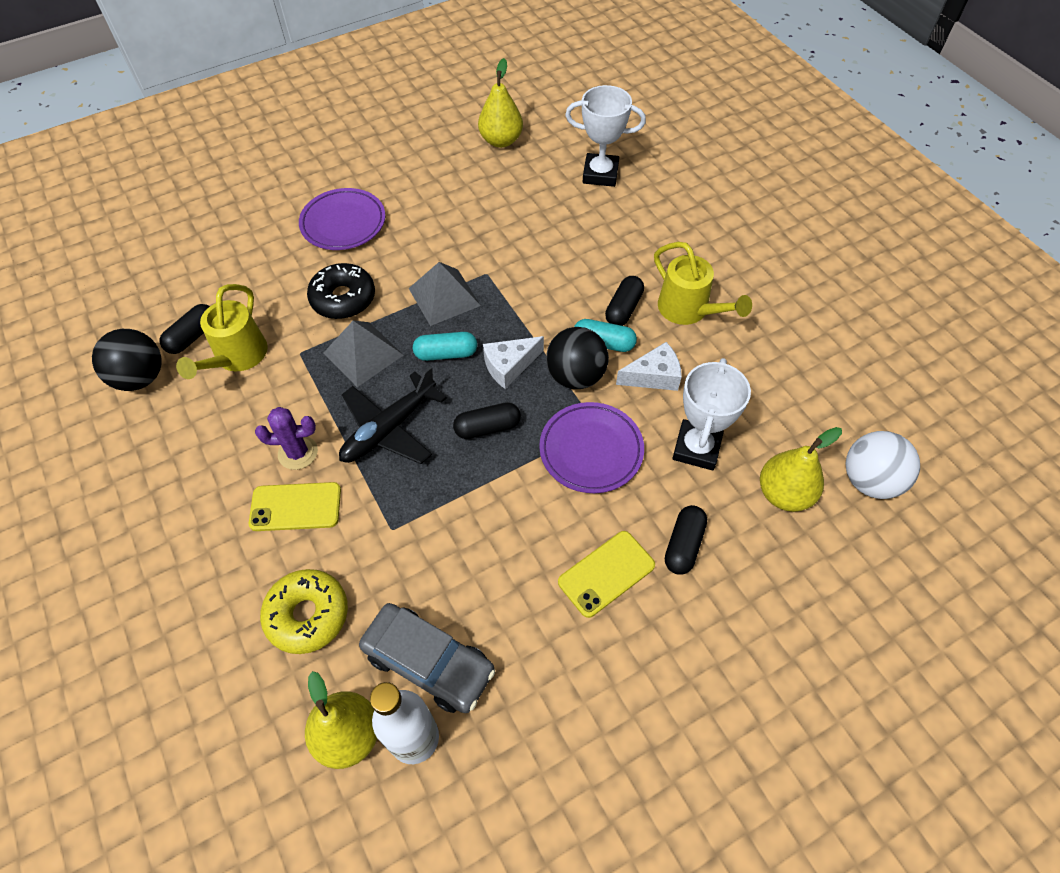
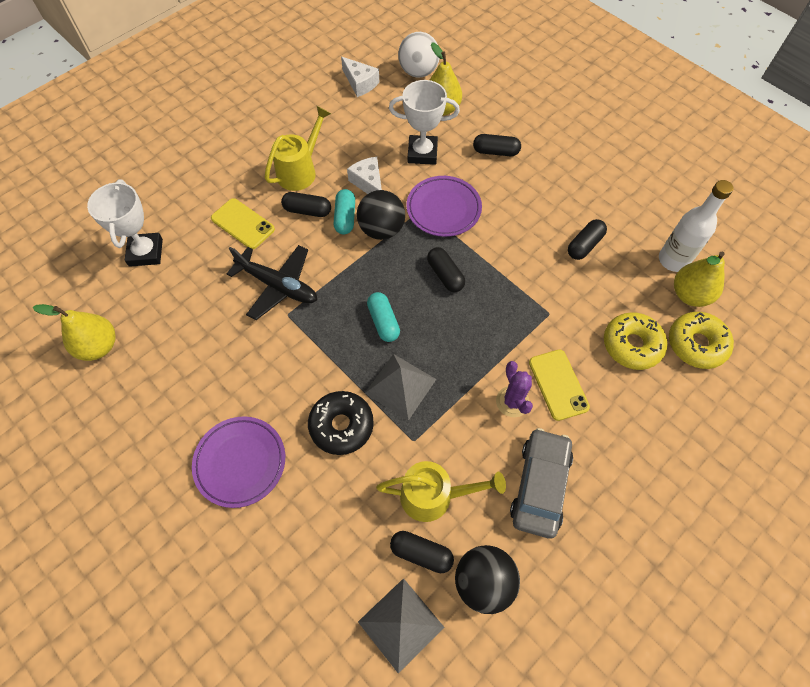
camera: 105 degrees left, 5 degrees up
black plane [339,366,447,464] -> black plane moved to [227,245,317,320]
grey car [359,603,495,713] -> grey car moved to [510,428,573,539]
grey pyramid [409,262,481,326] -> grey pyramid moved to [358,578,444,674]
white cheese [483,336,544,389] -> white cheese moved to [341,57,379,97]
yellow phone [558,531,655,618] -> yellow phone moved to [211,198,275,249]
none -> black capsule [568,219,607,260]
none -> yellow donut [669,312,734,369]

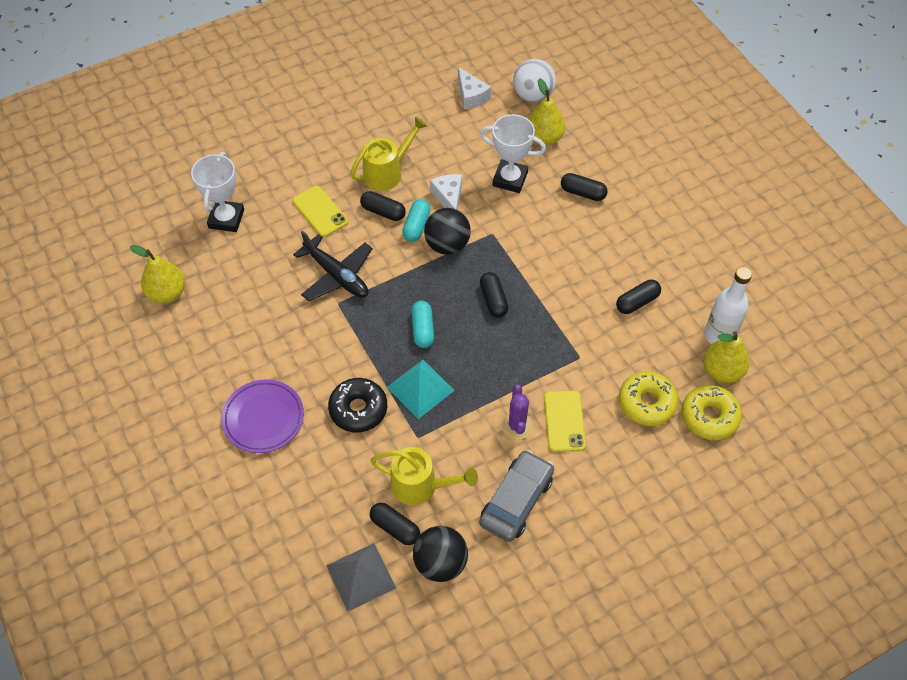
camera: 15 degrees right, 5 degrees down
grey pyramid [365,354,436,421] -> turquoise pyramid [387,360,455,419]
purple plate [406,176,482,237] -> none

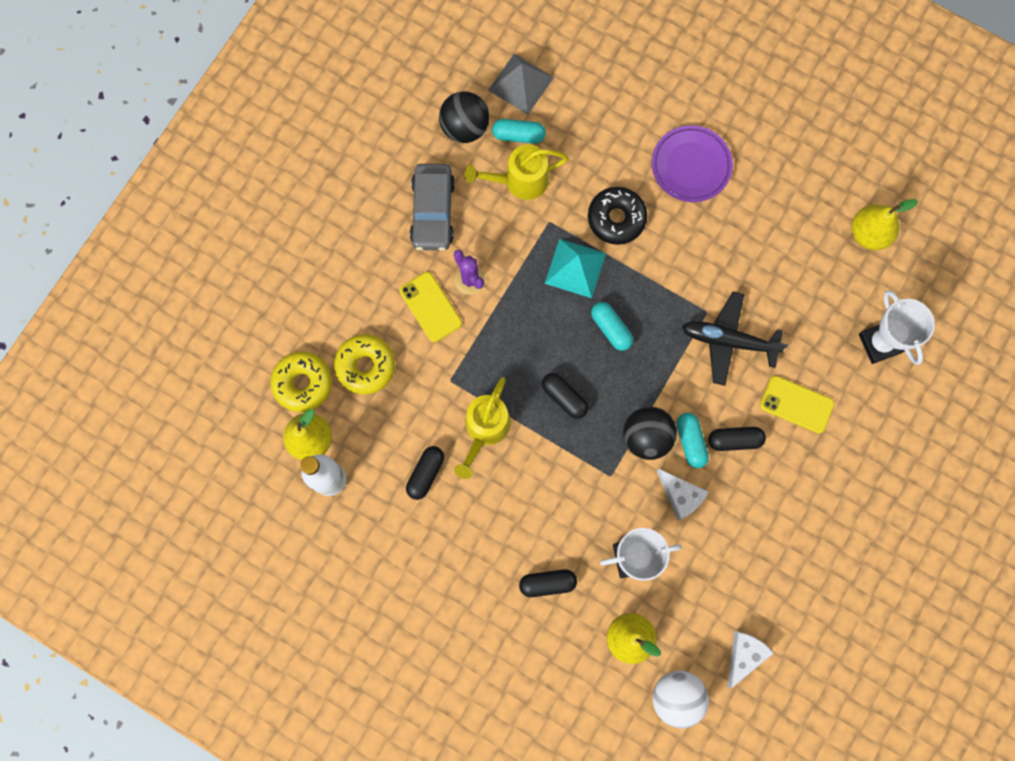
camera: 150 degrees right, 20 degrees up
yellow watering can [350,116,427,191] -> yellow watering can moved to [454,377,511,479]
black capsule [370,503,420,545] -> turquoise capsule [492,119,546,144]
white cheese [458,67,491,109] -> white cheese turned 90 degrees clockwise [727,631,774,688]

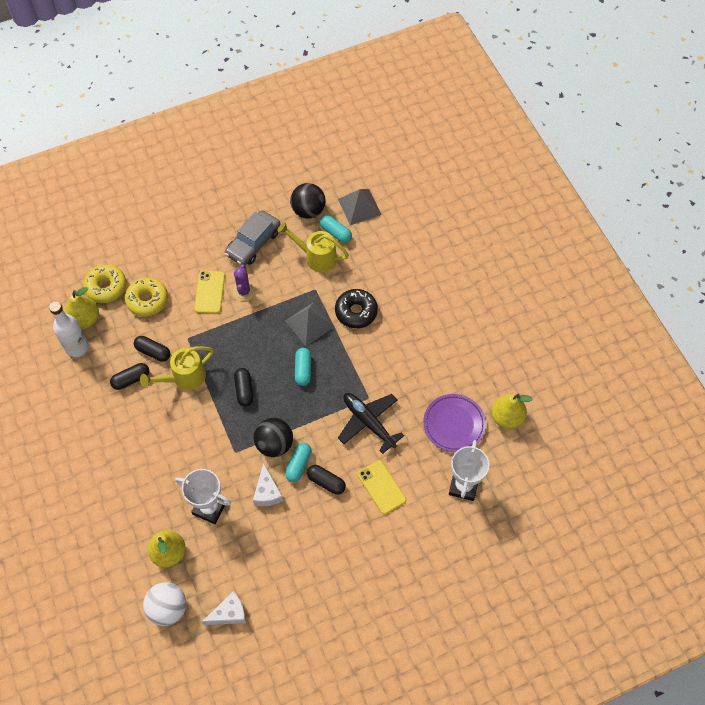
camera: 35 degrees right, 15 degrees down
black capsule [519,569,577,597] -> black capsule moved to [134,336,171,362]
turquoise pyramid [545,239,606,298] -> grey pyramid [285,302,334,346]
purple plate [652,125,733,202] -> purple plate moved to [423,394,486,452]

